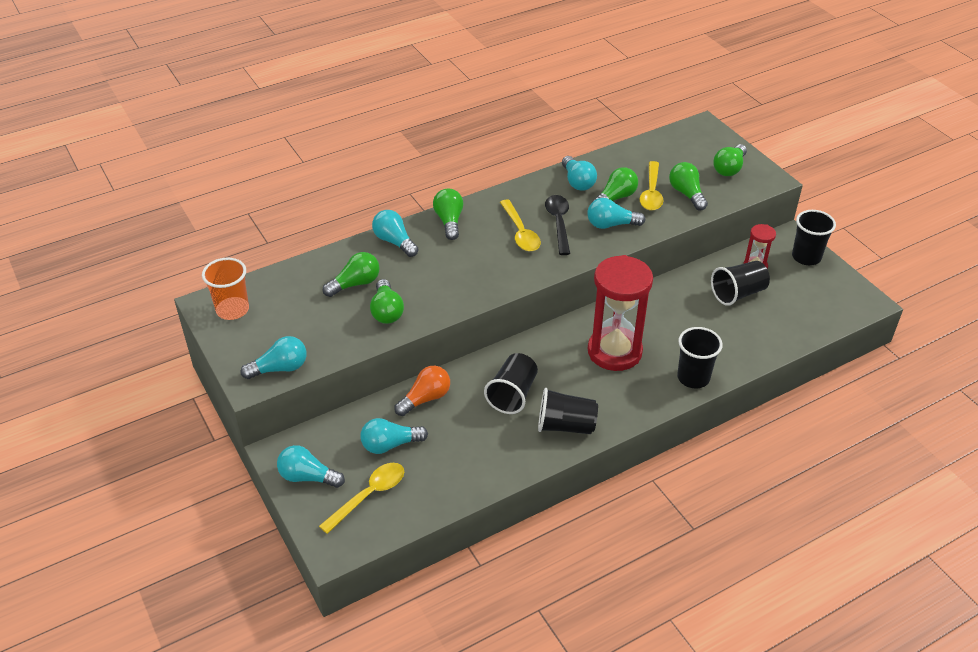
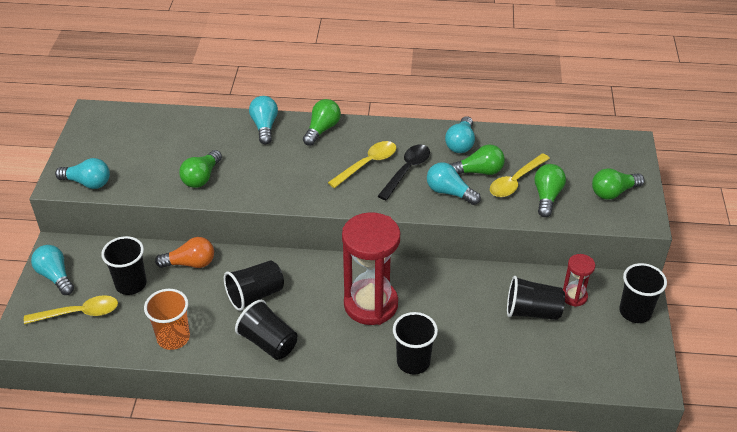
camera: 35 degrees right, 0 degrees up
orange cup [202,258,249,320] -> orange cup moved to [144,289,190,350]
green light bulb [323,252,380,297] -> none
turquoise light bulb [360,418,428,454] -> black cup [101,236,147,295]
yellow spoon [500,199,541,251] -> yellow spoon turned 150 degrees counterclockwise [328,141,396,188]

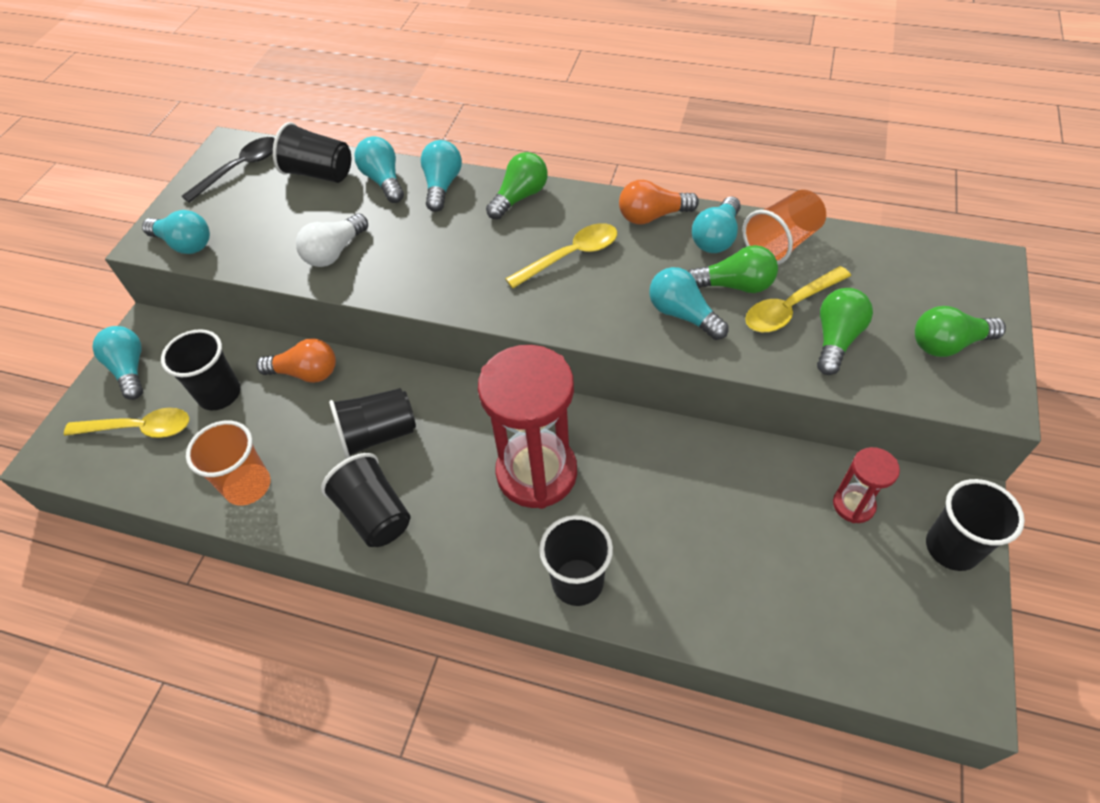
camera: 15 degrees right, 10 degrees up
green light bulb [179,150,222,188] -> white light bulb [296,214,368,267]
black spoon [378,144,430,200] -> black spoon moved to [182,137,275,203]
black cup [507,276,565,320] -> black cup moved to [273,122,351,183]
none -> turquoise light bulb [354,136,404,203]
none -> orange light bulb [619,180,699,225]
none -> orange cup [742,190,826,265]

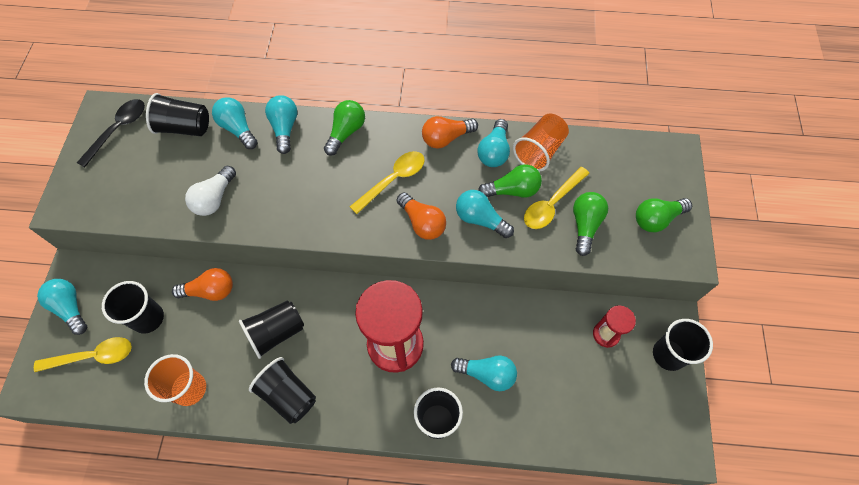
camera: 15 degrees left, 10 degrees up
turquoise light bulb [142,210,210,254] -> turquoise light bulb moved to [451,355,517,391]
none -> orange light bulb [397,192,446,240]

